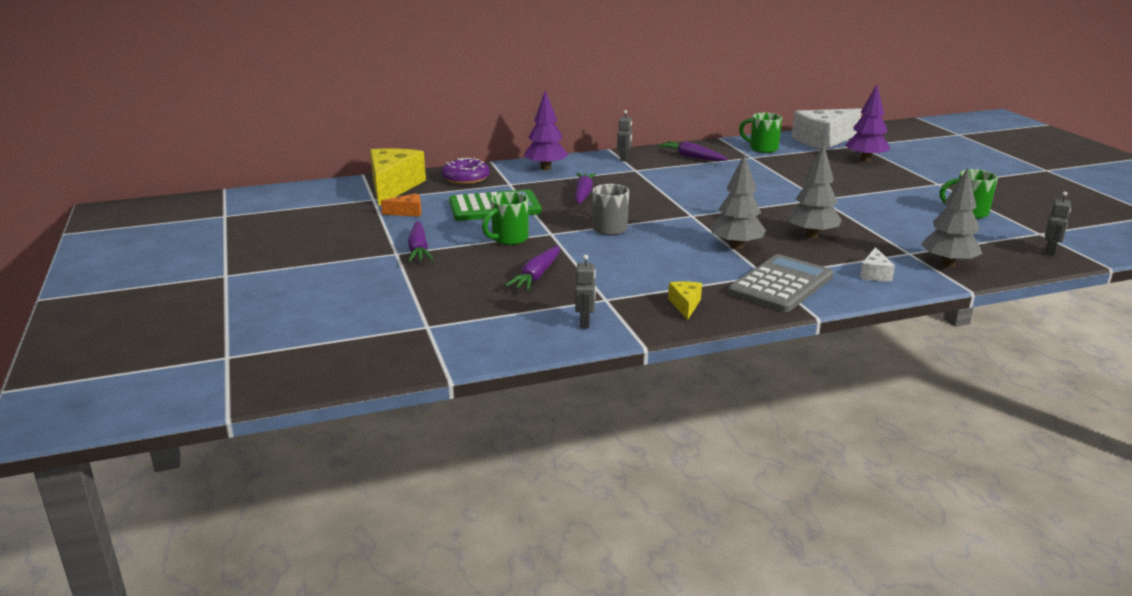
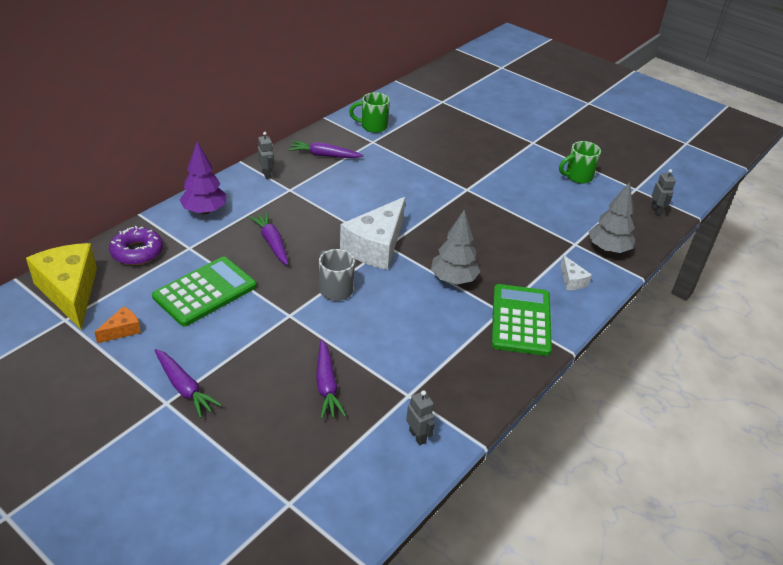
camera: 35 degrees left, 15 degrees up
green mug [482,192,528,245] -> none
yellow cheese [668,281,702,320] -> none
grey calculator [728,254,833,312] -> green calculator [491,284,552,356]
grey tree [787,144,842,238] -> none
white cheese [792,108,862,149] -> white cheese moved to [340,197,405,270]
purple tree [845,85,890,162] -> none

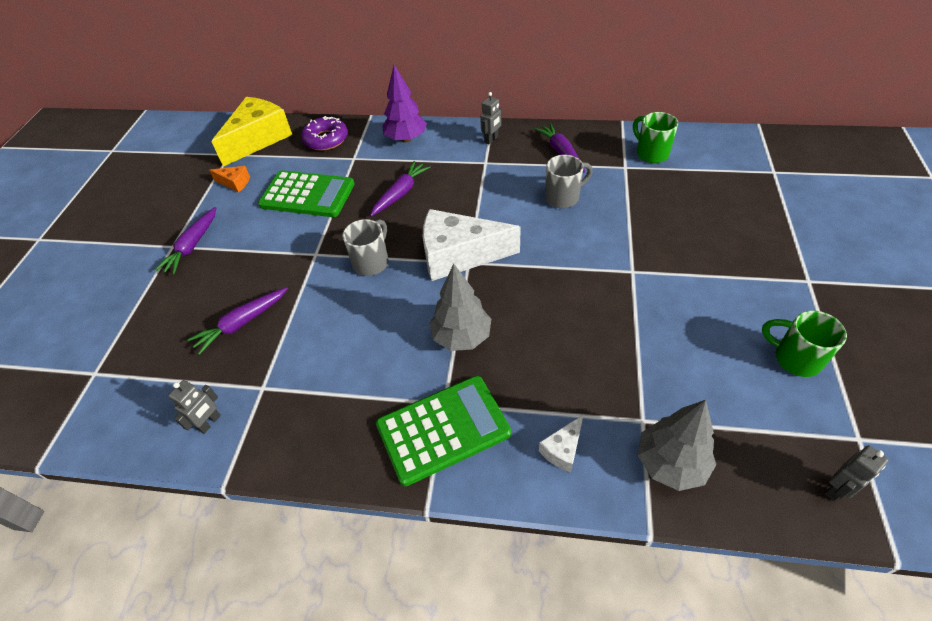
camera: 65 degrees right, 10 degrees up
none -> grey mug [545,155,593,208]

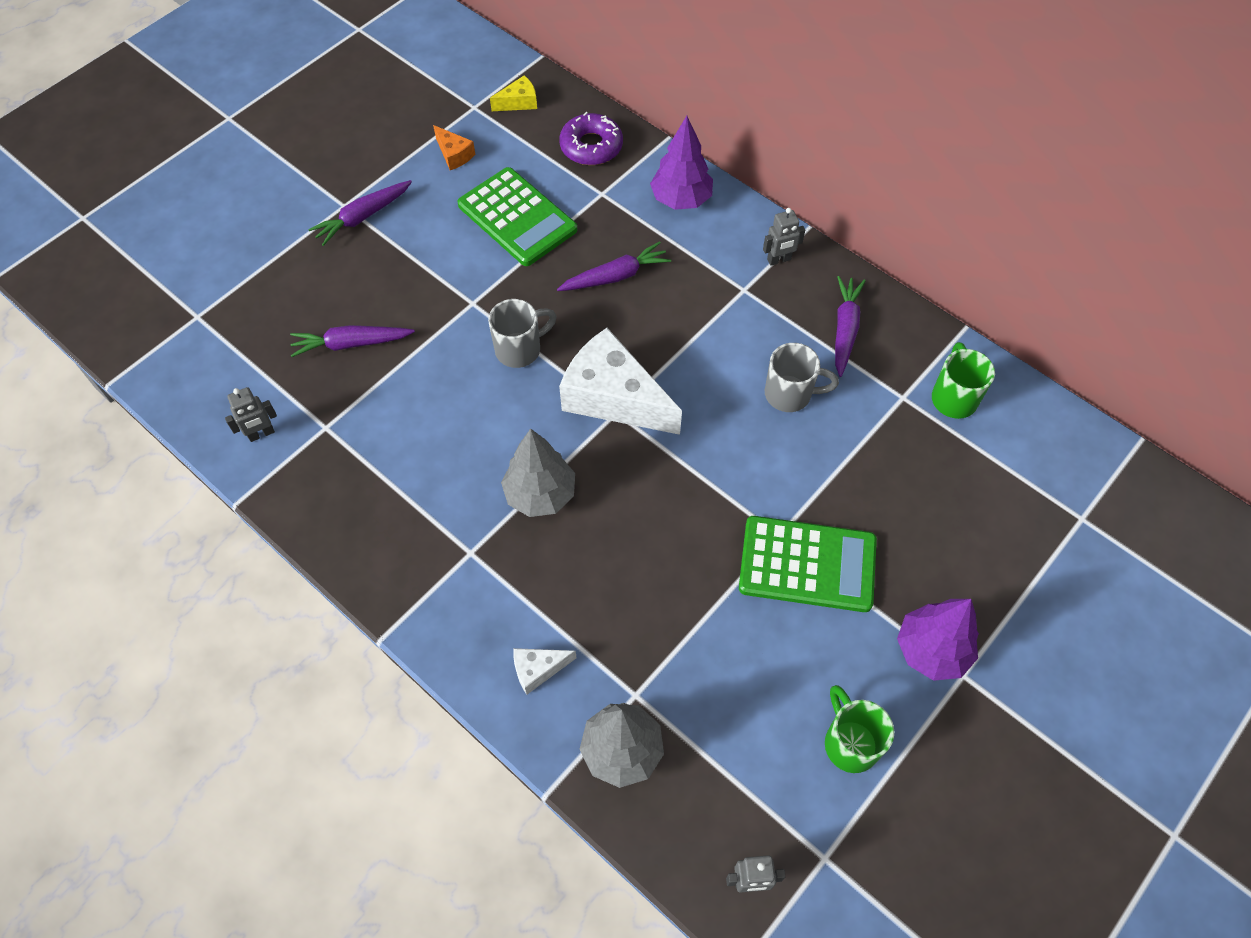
camera: 30 degrees right, 10 degrees up
yellow cheese [211,97,292,167] -> yellow cheese [490,75,537,111], size x0.45
green calculator [376,376,511,486] -> green calculator moved to [739,516,877,612]
none -> purple tree [897,599,979,681]

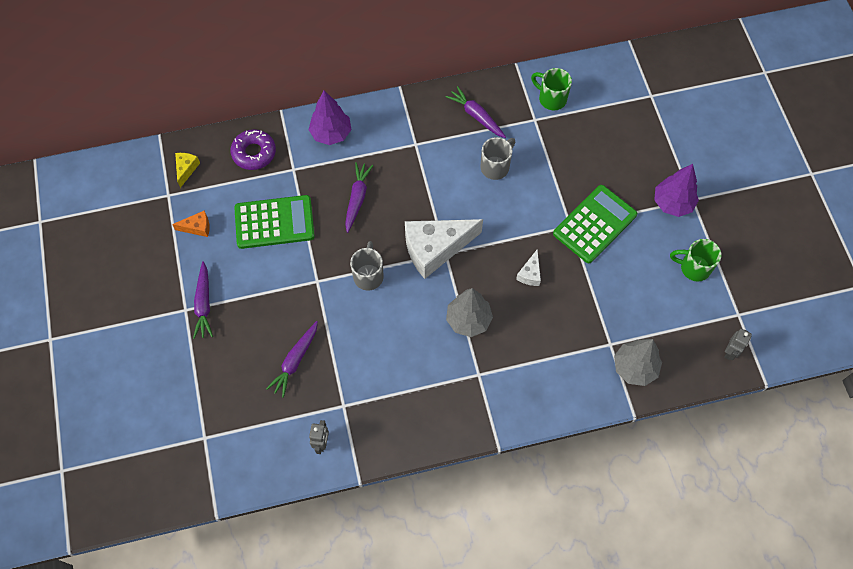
camera: 55 degrees left, 5 degrees up
white cheese [513,648,576,694] -> white cheese moved to [516,249,541,286]
grey robot [763,208,805,266] -> none

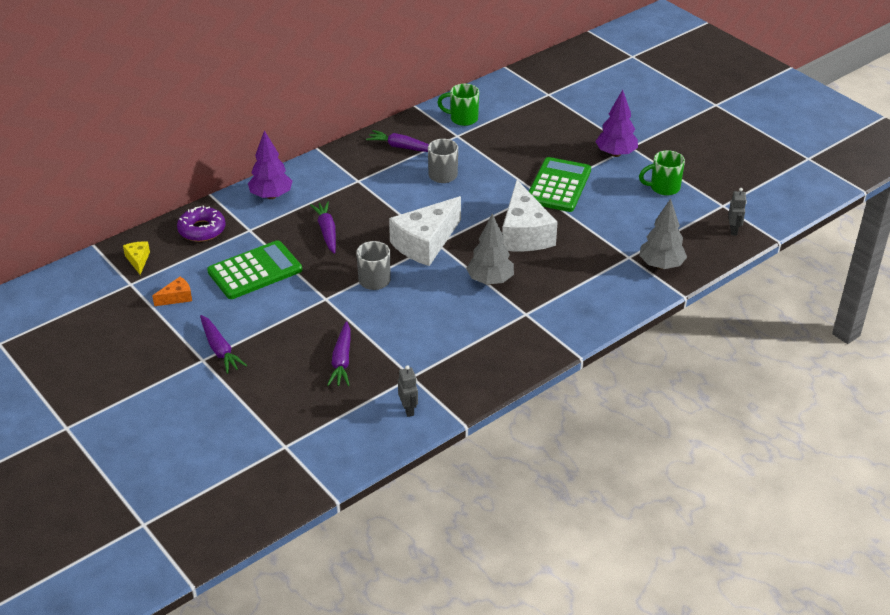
camera: 25 degrees left, 25 degrees down
white cheese [516,249,541,286] -> white cheese [502,180,558,251], size x2.23

